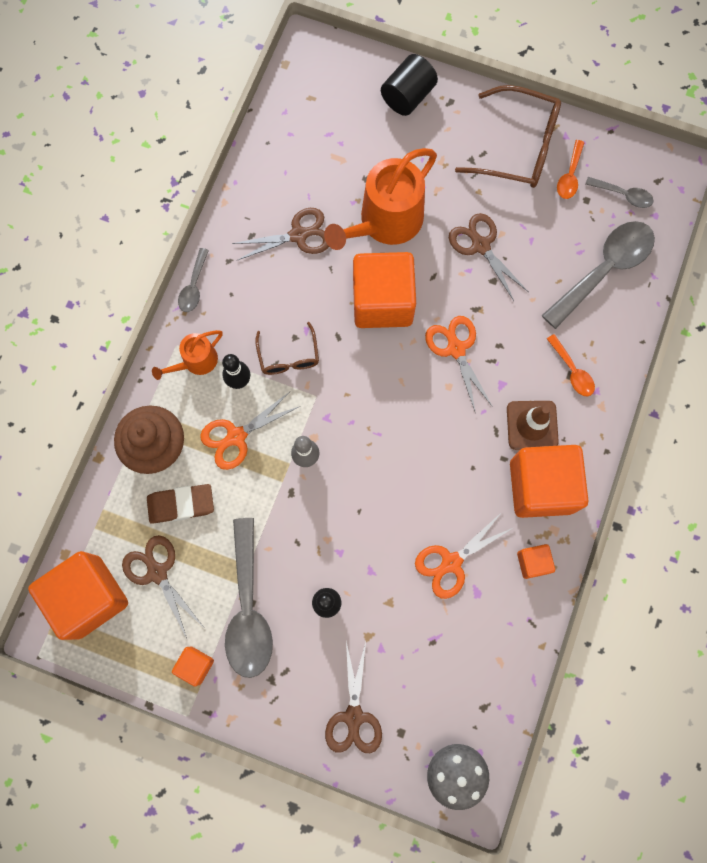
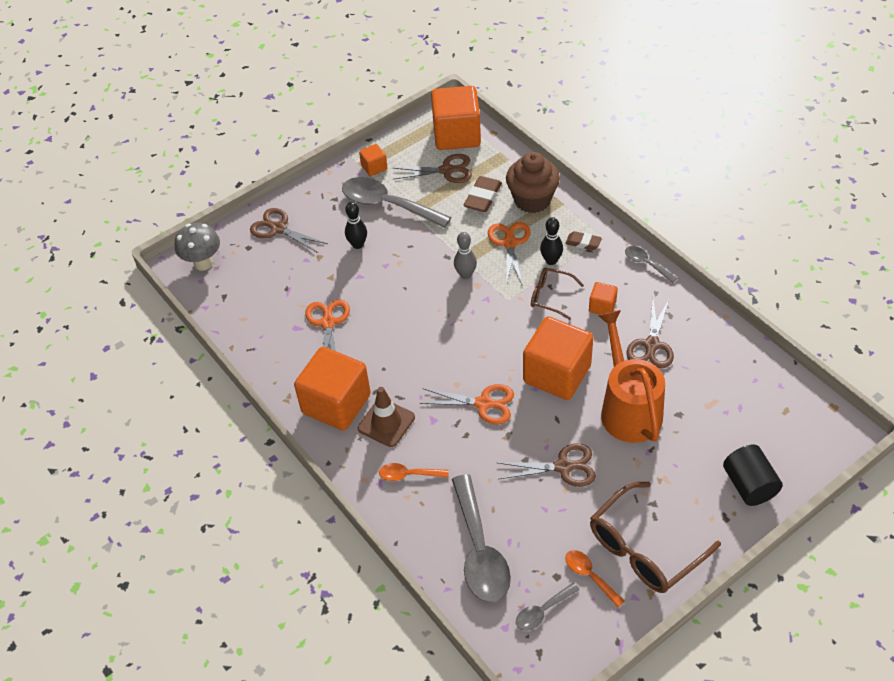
camera: 125 degrees right, 25 degrees down
orange watering can [152,330,223,380] -> brown eraser [565,231,602,250]
orange cube [517,544,555,579] -> orange cube moved to [589,282,618,315]

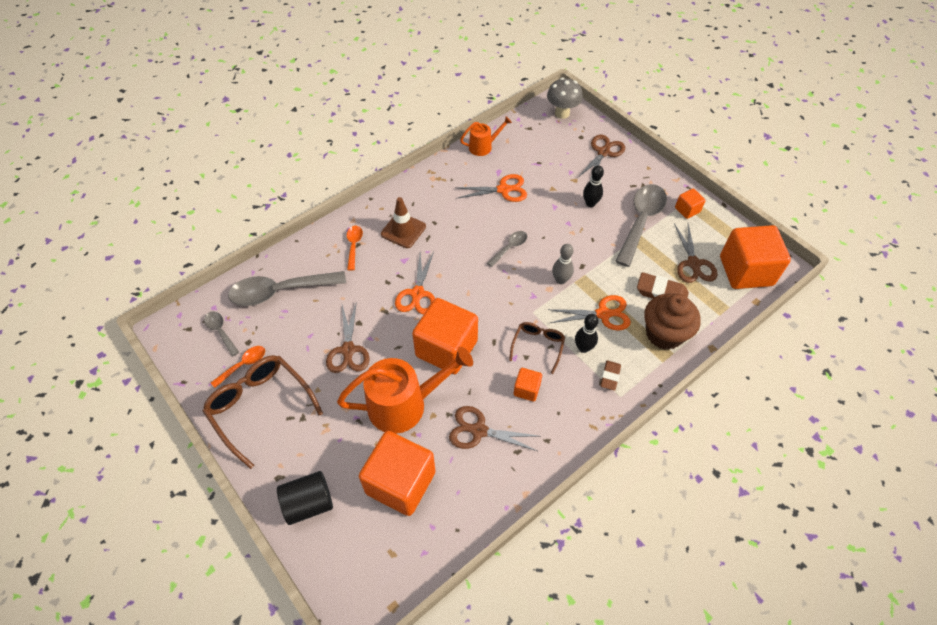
camera: 85 degrees right, 5 degrees up
orange cube [294,347,371,431] -> orange cube moved to [359,431,435,516]
grey spoon [625,246,677,283] -> grey spoon moved to [487,231,527,267]
none -> orange watering can [460,116,512,156]

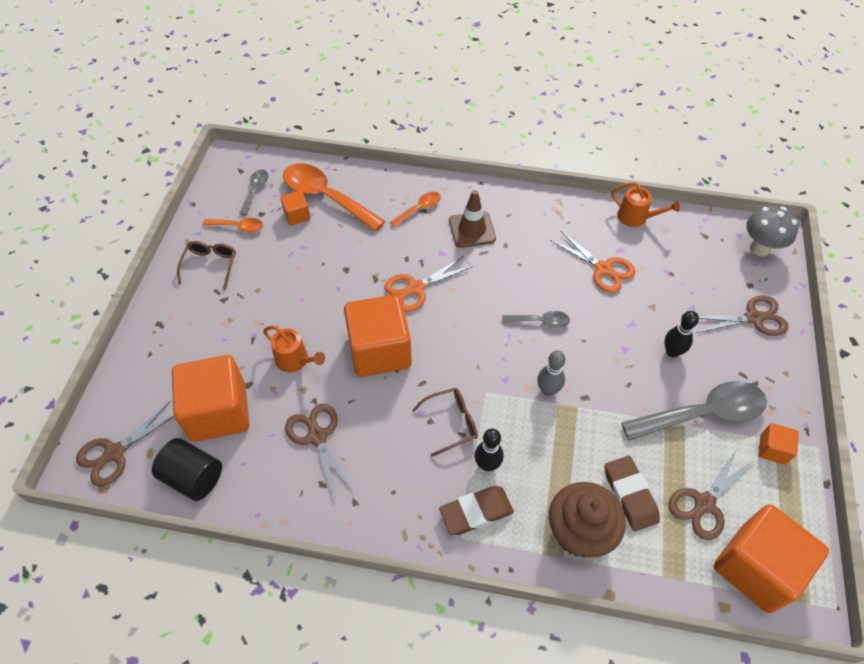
camera: 50 degrees right, 0 degrees up
brown glasses [203,355,323,469] -> brown glasses [177,241,236,290], size x0.56
grey spoon [228,271,346,306] -> orange spoon [283,163,385,231]
black cylinder [277,471,333,525] -> black cylinder moved to [152,438,222,501]
brown scissors [326,301,370,373] -> brown scissors moved to [76,401,174,487]
orange watering can [337,347,473,434] -> orange watering can [263,326,325,372], size x0.52
orange cube [514,368,542,402] -> orange cube moved to [280,191,310,225]
orange scissors [548,295,631,331] -> none
brown eraser [600,361,621,391] -> brown eraser [439,486,514,535], size x1.59

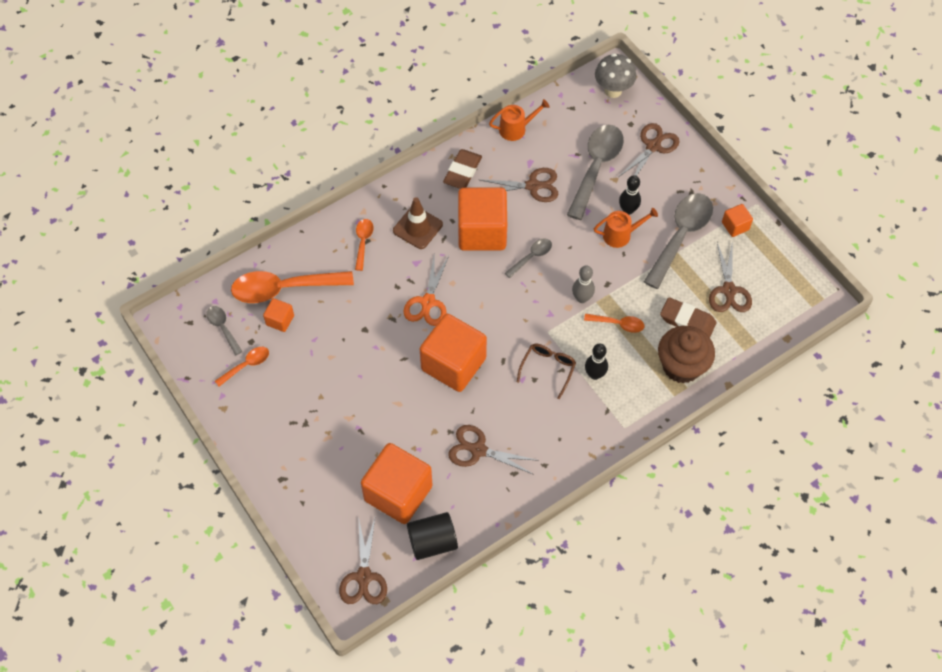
camera: 45 degrees left, 5 degrees up
brown glasses [177,241,236,290] -> none
orange watering can [263,326,325,372] -> orange watering can moved to [594,208,658,248]
brown eraser [439,486,514,535] -> brown eraser moved to [443,149,482,189]
orange scissors [551,231,636,293] -> brown scissors [480,168,558,202]
orange cube [714,504,829,613] -> orange cube moved to [458,187,507,251]
none -> grey spoon [567,125,624,220]
none -> orange spoon [584,314,645,333]

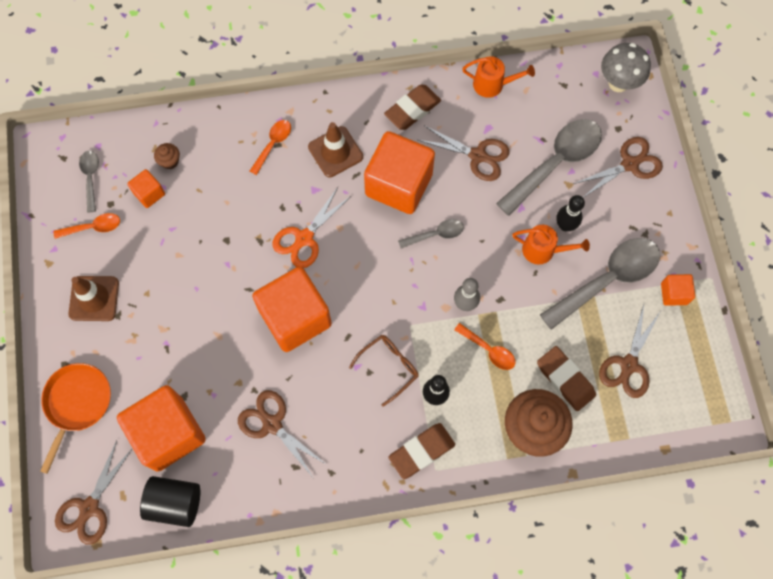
camera: 25 degrees right, 10 degrees up
orange spoon [231,271,354,303] -> brown cupcake [154,143,180,169]
none -> orange pan [40,363,111,474]
none -> brown traffic cone [68,276,119,321]
none -> brown eraser [388,423,455,479]

